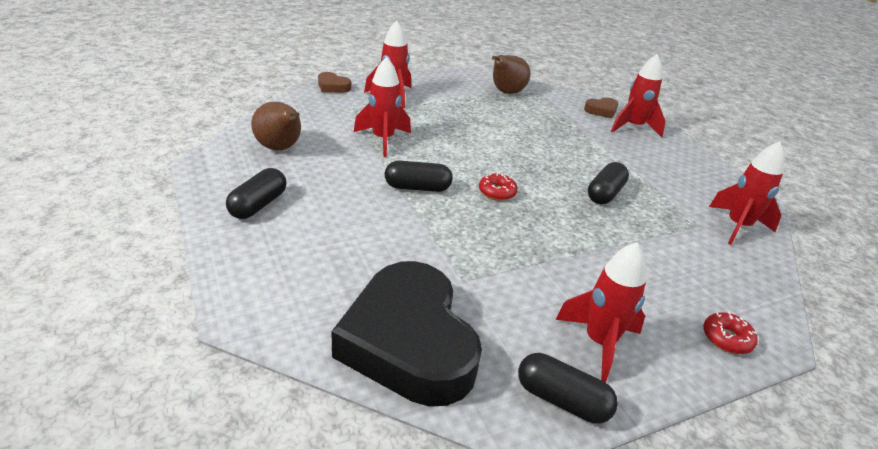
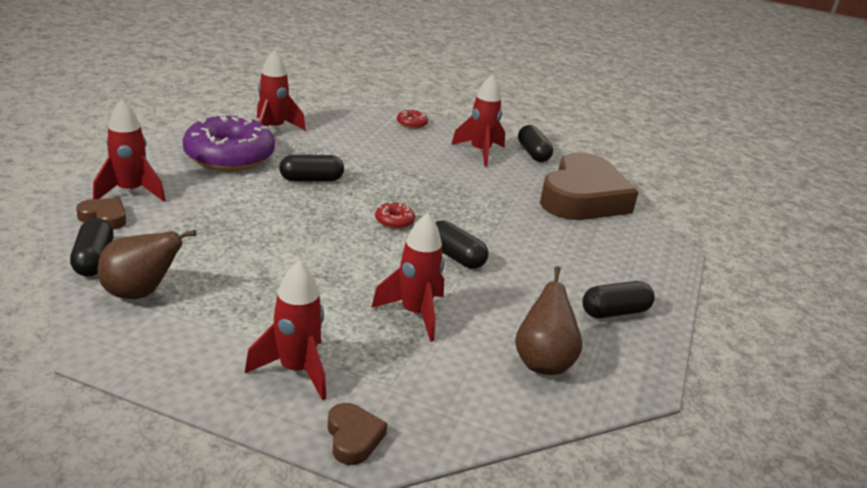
camera: 135 degrees left, 5 degrees down
black heart [331,261,482,407] -> brown heart [540,152,638,220]
none -> black capsule [70,218,114,277]
none -> purple donut [183,113,275,171]

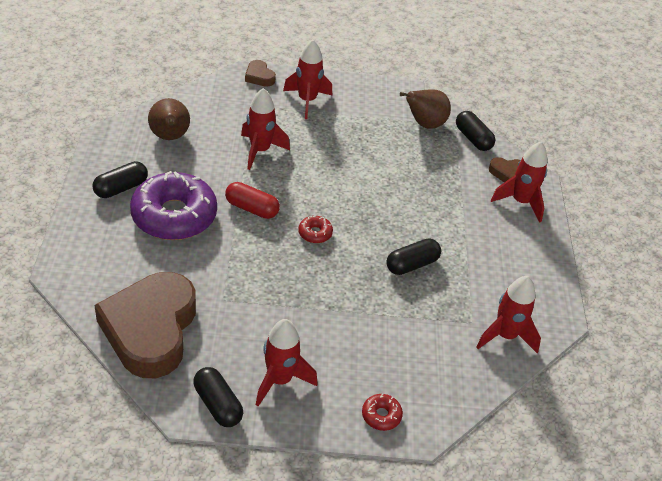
camera: 160 degrees right, 15 degrees up
purple donut [183,113,275,171] -> purple donut moved to [130,171,217,240]
black capsule [435,220,488,269] -> red capsule [225,182,280,219]

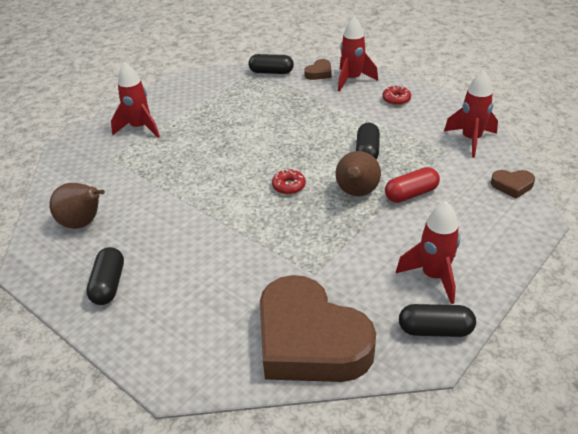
camera: 45 degrees left, 5 degrees down
purple donut [130,171,217,240] -> none
red capsule [225,182,280,219] -> red capsule moved to [385,167,440,203]
red rocket [241,88,290,170] -> none
brown heart [245,60,276,87] -> brown heart moved to [491,170,535,199]
red donut [362,393,403,431] -> red donut moved to [382,85,411,105]
brown pear [400,89,451,129] -> brown pear moved to [336,151,381,196]

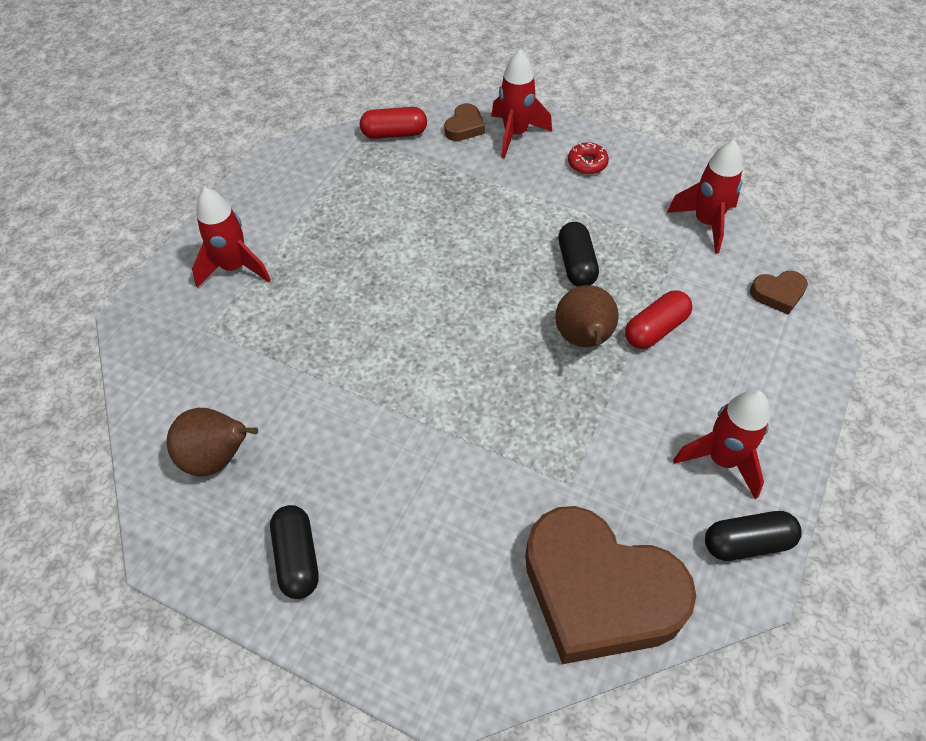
camera: 15 degrees left, 15 degrees up
black capsule [249,54,294,74] -> red capsule [360,107,427,139]
red donut [272,169,306,195] -> none

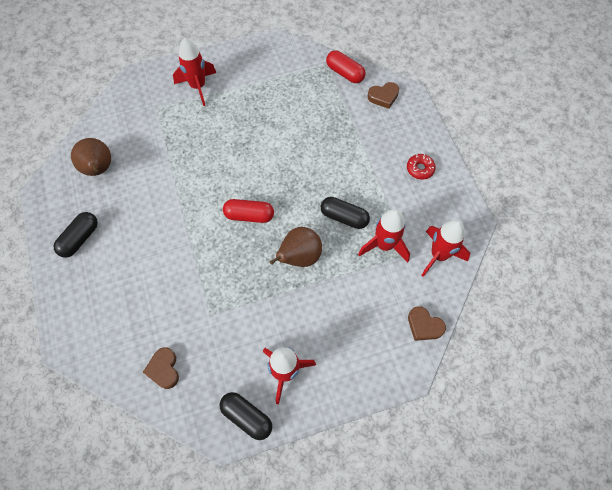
camera: 45 degrees right, 10 degrees up
red rocket [491,50,552,159] -> red rocket moved to [358,209,410,262]
brown heart [525,506,696,664] -> brown heart [143,347,179,389], size x0.40
black capsule [558,222,599,287] -> black capsule turned 75 degrees clockwise [321,197,370,229]
red capsule [625,290,692,349] -> red capsule moved to [223,199,274,223]

